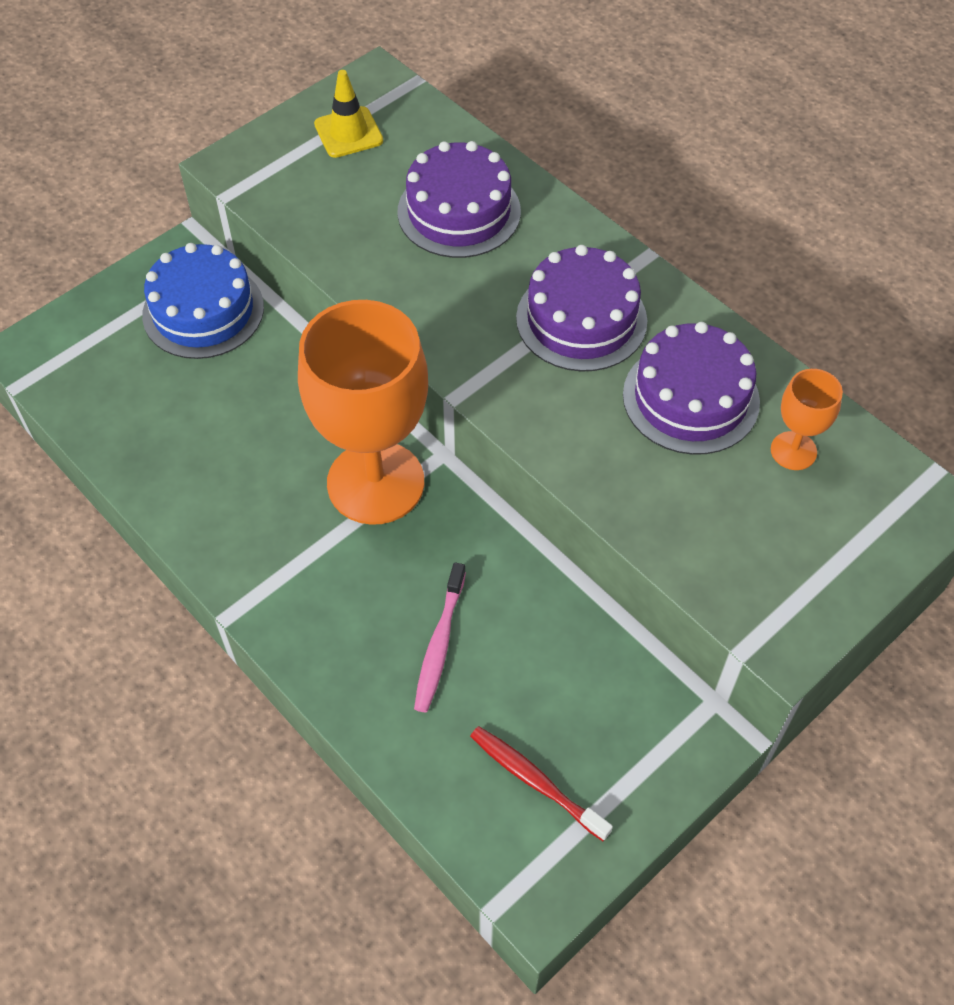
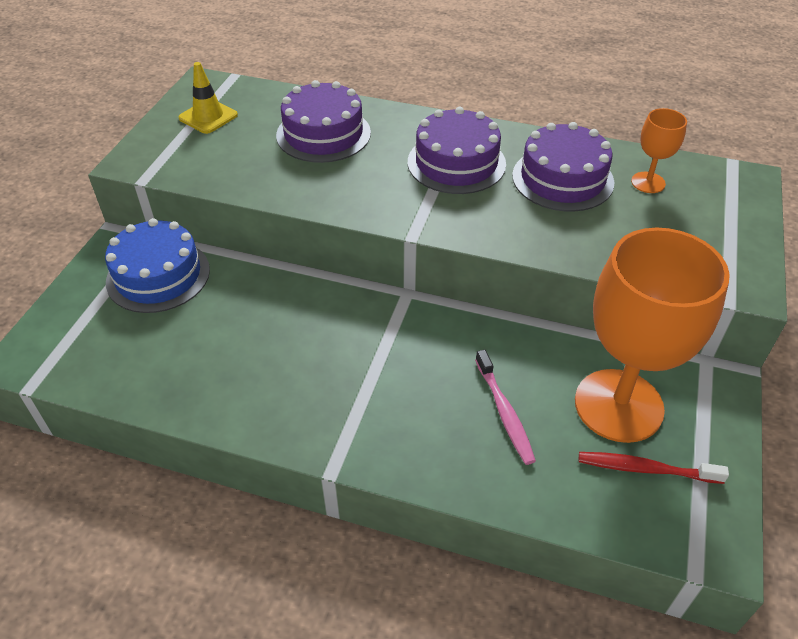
camera: 30 degrees left, 10 degrees down
orange goblet [298,300,428,525] -> orange goblet moved to [575,227,730,443]

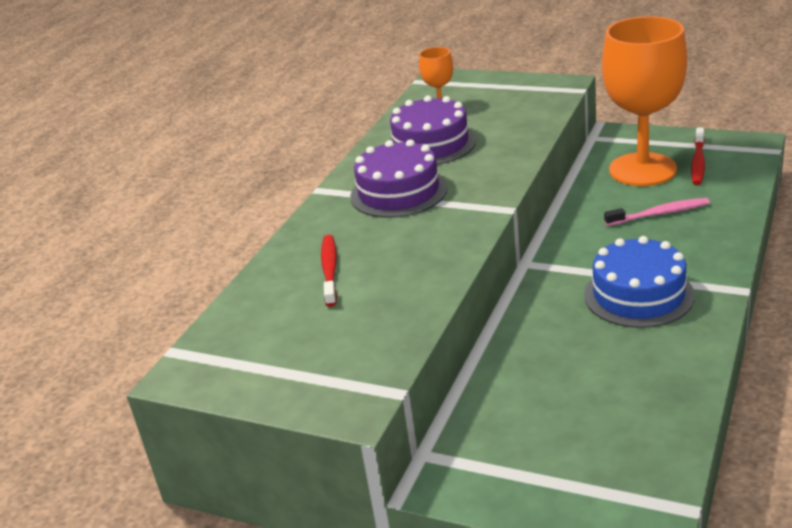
camera: 80 degrees left, 15 degrees down
blue cake [105,218,210,313] -> blue cake moved to [584,236,695,328]
yellow traffic cone [178,62,238,134] -> none
purple cake [276,80,371,163] -> red toothbrush [321,235,337,307]

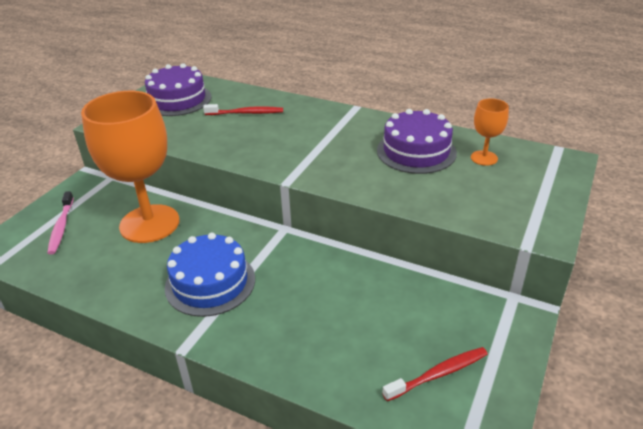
camera: 90 degrees right, 5 degrees up
purple cake [350,139,448,218] -> purple cake moved to [145,63,212,116]
orange goblet [602,16,687,186] -> orange goblet moved to [81,91,179,243]
pink toothbrush [604,198,710,226] -> pink toothbrush moved to [47,191,74,254]
red toothbrush [691,128,705,185] -> red toothbrush turned 135 degrees clockwise [382,347,488,401]

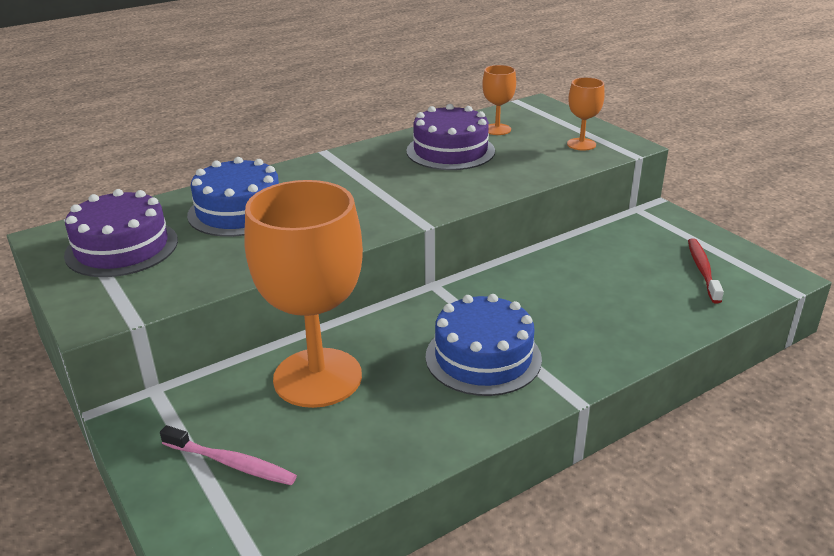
camera: 60 degrees left, 5 degrees down
red toothbrush [203,104,283,115] -> blue cake [187,157,279,237]
none -> orange goblet [567,77,605,151]

